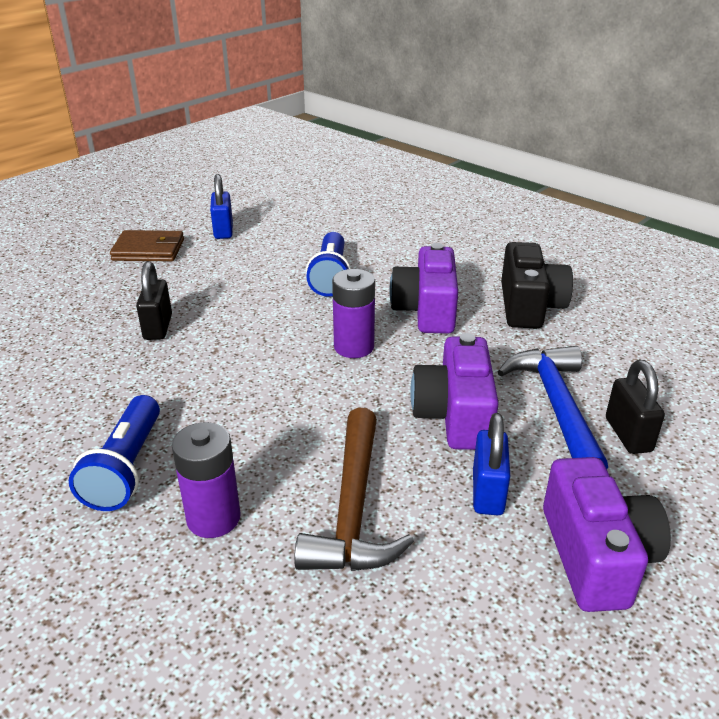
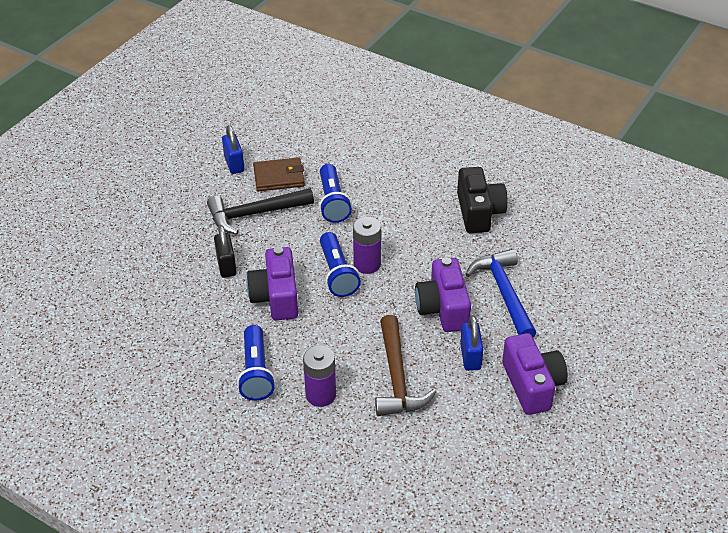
camera: 10 degrees left, 10 degrees up
brown wallet [110,230,184,261] -> brown wallet moved to [253,157,305,191]
purple camera [389,243,458,334] -> purple camera moved to [246,247,298,320]
black padlock [606,360,665,454] -> none
none -> black hammer [207,188,314,235]
none -> blue flashlight [320,232,361,297]

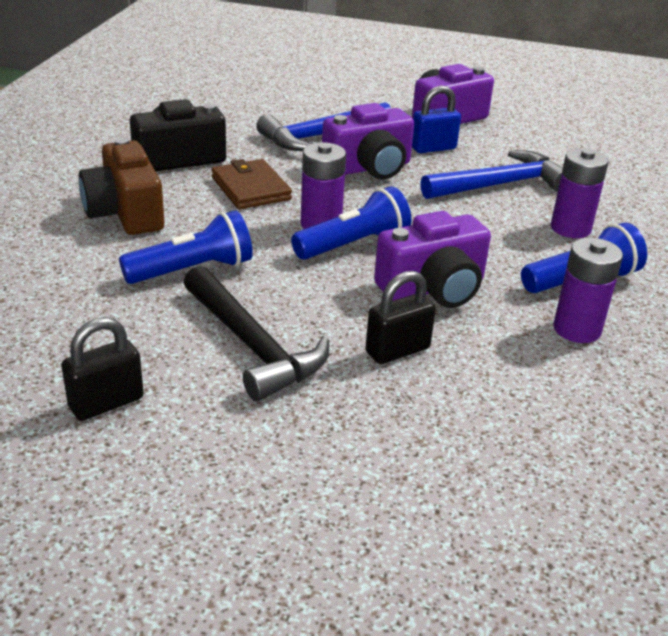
camera: 110 degrees left, 10 degrees down
blue padlock [222,125,244,174] -> black padlock [61,317,144,421]
brown wallet [253,157,305,191] -> brown wallet moved to [212,159,292,209]
brown hammer [375,315,436,416] -> blue hammer [420,150,563,199]
none -> brown camera [79,137,164,235]
none -> purple battery [553,238,623,343]

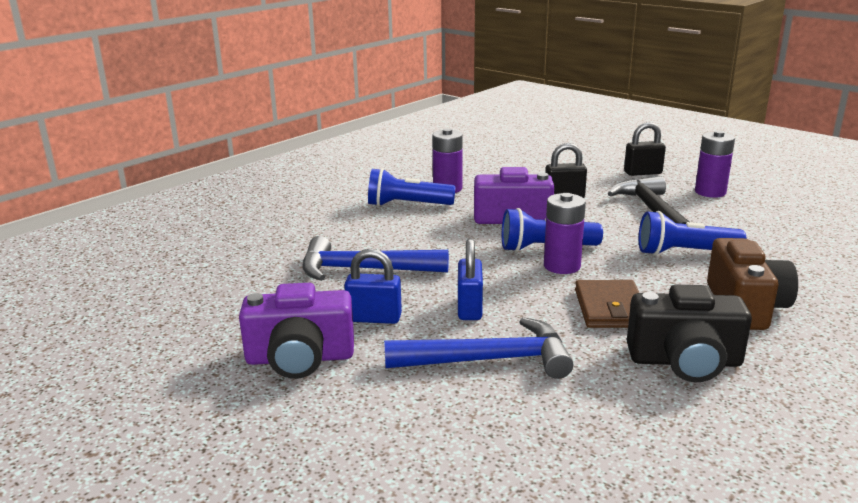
camera: 150 degrees left, 10 degrees down
black padlock [61,317,144,421] -> black padlock moved to [624,122,666,176]
purple camera [322,103,414,180] -> blue padlock [458,238,483,320]
purple battery [551,148,609,238] -> purple battery moved to [695,130,735,198]

